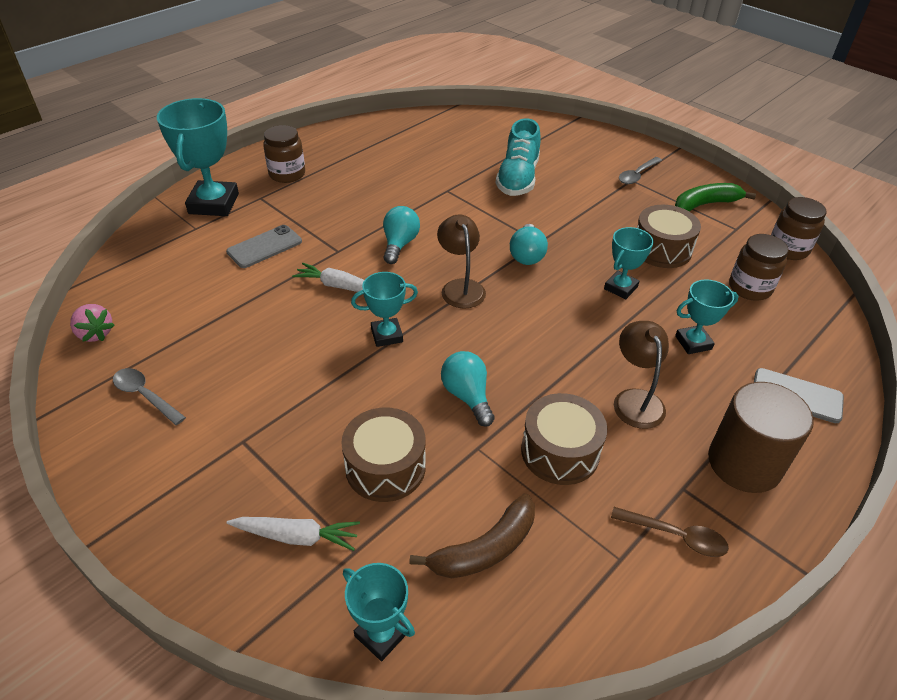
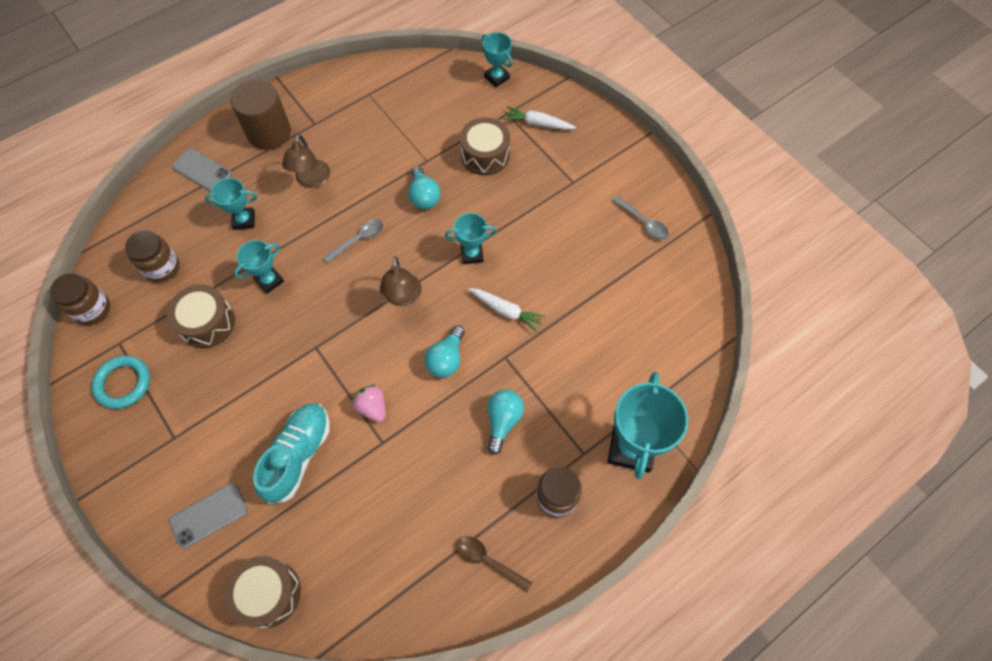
camera: 170 degrees left, 20 degrees up
pink strawberry [70,304,115,342] -> pink strawberry moved to [352,385,385,422]
grey phone [226,225,302,268] -> grey phone moved to [169,483,248,549]
brown banana [409,494,535,578] -> none
turquoise light bulb [510,224,548,265] -> turquoise light bulb moved to [487,389,524,455]
brown drum [521,393,607,485] -> brown drum moved to [224,556,301,628]
brown spoon [611,507,729,557] -> brown spoon moved to [456,536,532,592]
grey spoon [619,157,662,184] -> grey spoon moved to [323,219,383,263]
green banana [675,183,756,212] -> turquoise ring [91,355,150,409]

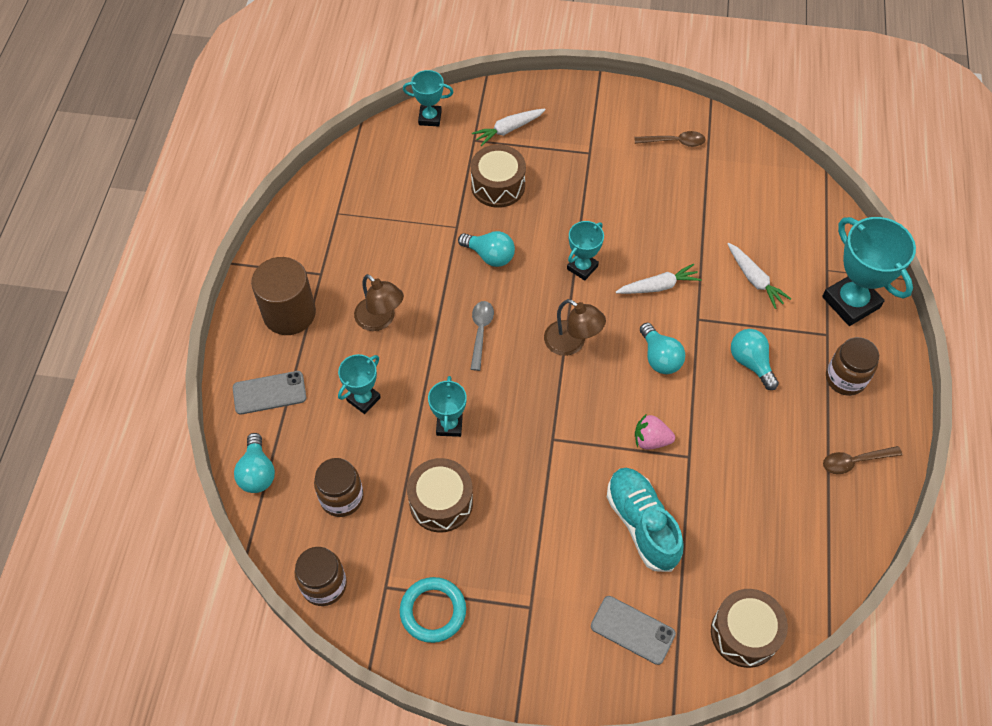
camera: 45 degrees left, 5 degrees down
grey phone [169,483,248,549] -> grey phone turned 75 degrees counterclockwise [591,596,676,665]
grey spoon [612,196,669,240] -> brown spoon [634,131,706,147]
none -> turquoise light bulb [234,433,275,493]
none -> white carrot [728,243,791,309]

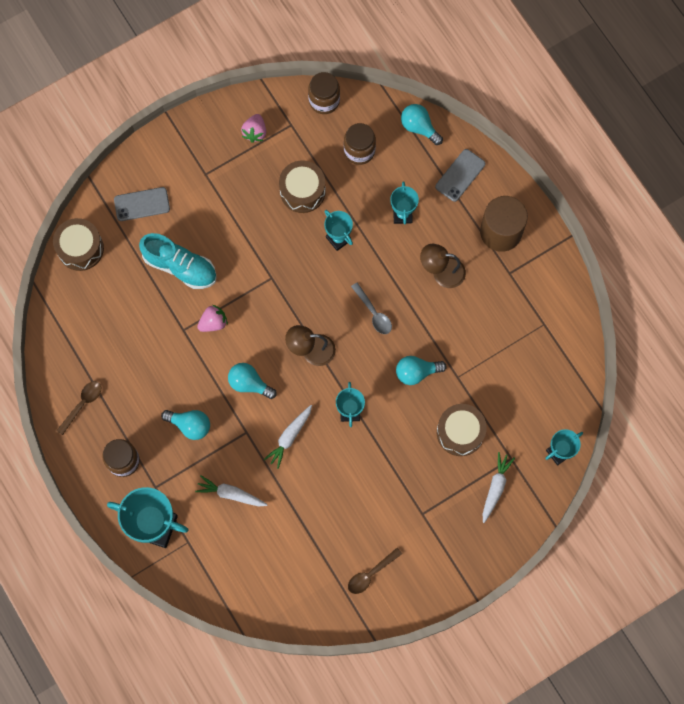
camera: 140 degrees right, 15 degrees up
turquoise ring [400,577,466,643] -> pink strawberry [241,114,266,143]

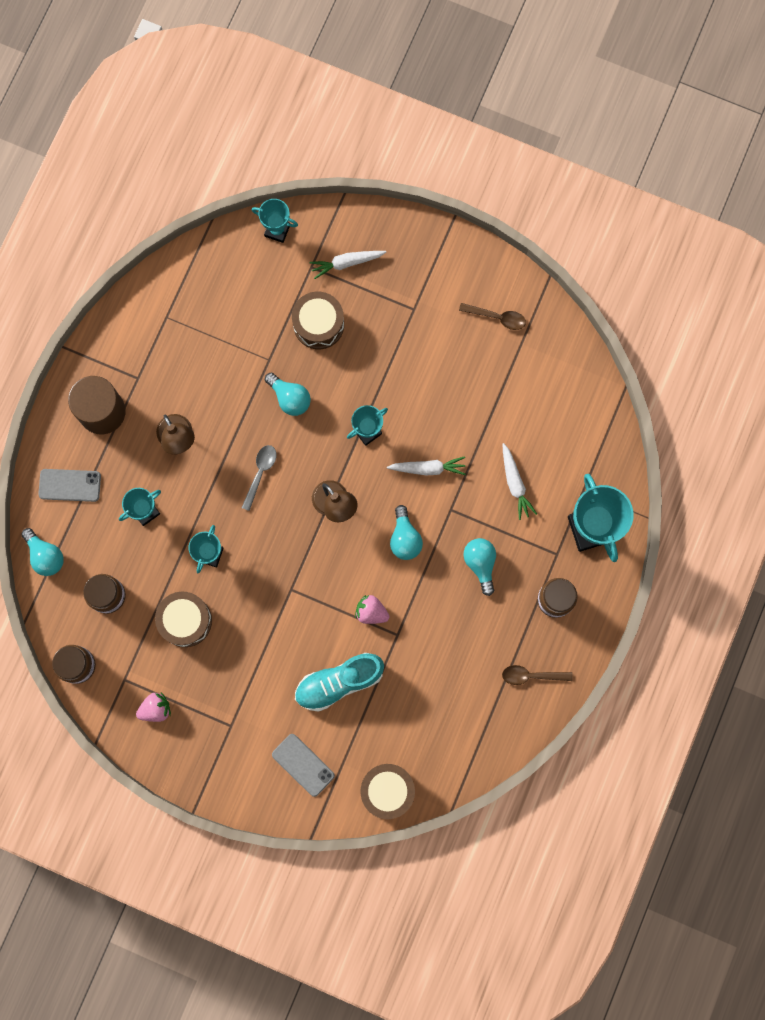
camera: 125 degrees left, 5 degrees up
turquoise shoe [139,233,217,289] -> turquoise shoe turned 105 degrees counterclockwise [295,653,384,712]
turquoise light bulb [401,104,443,145] -> turquoise light bulb turned 45 degrees counterclockwise [21,528,64,576]

